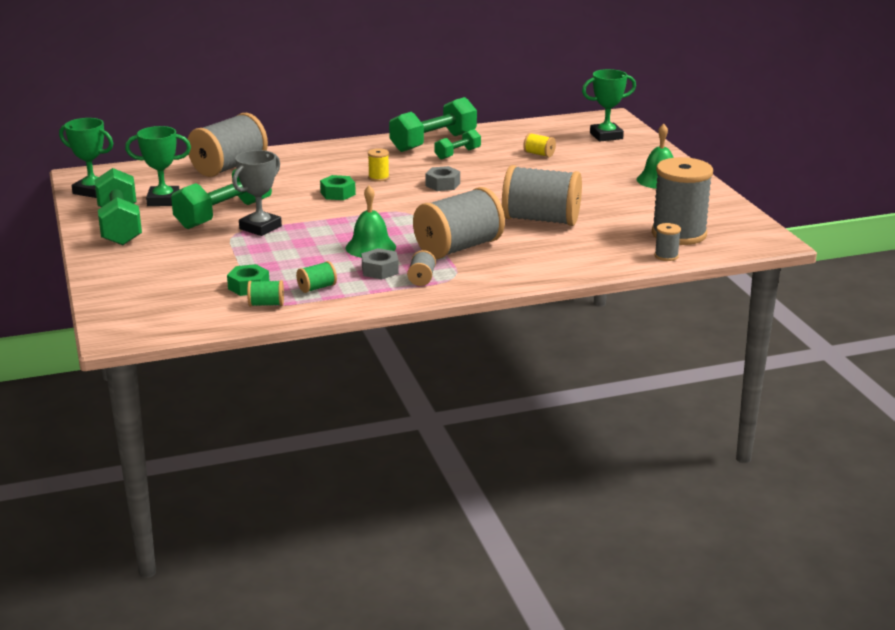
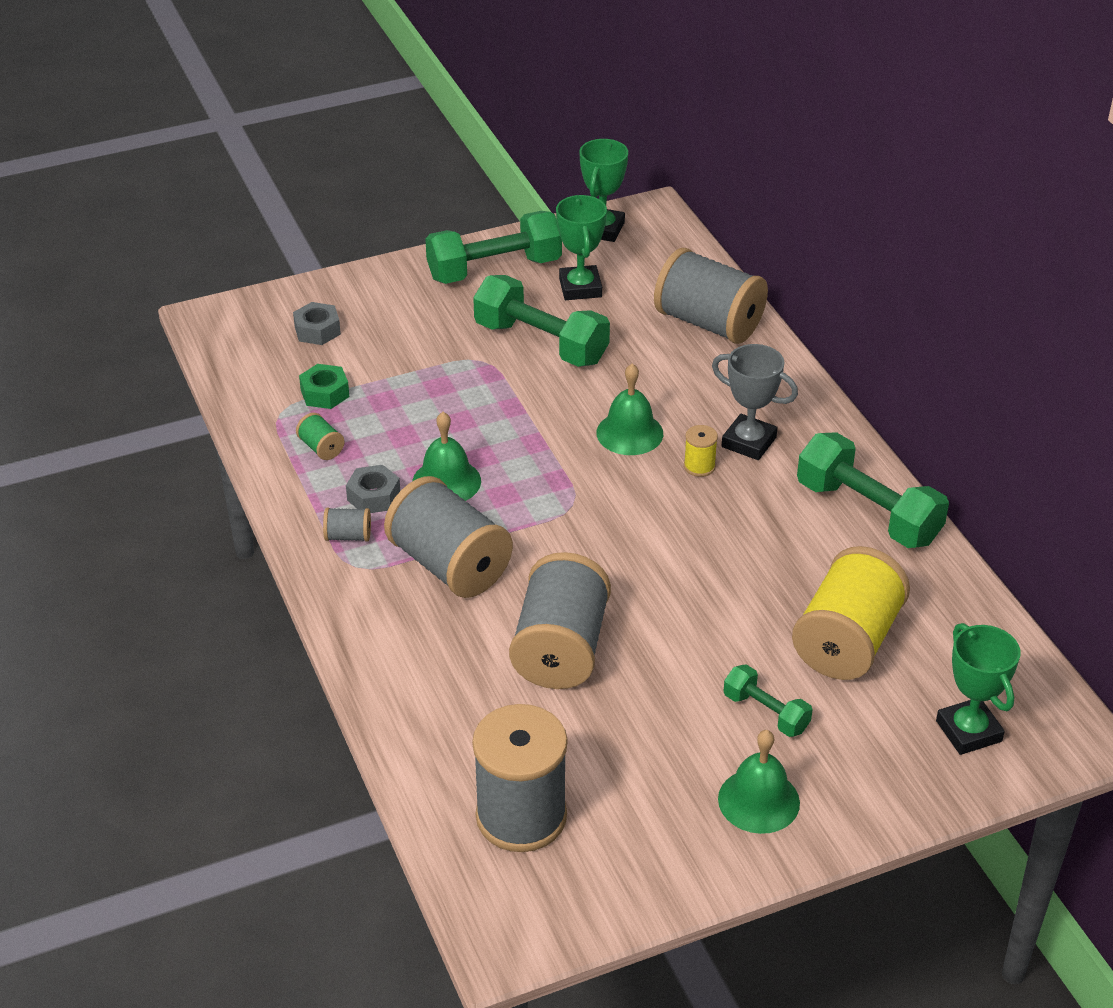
camera: 85 degrees right, 15 degrees up
grey trophy [232,150,282,236] -> grey trophy moved to [712,344,798,460]
green spool [247,280,284,306] -> none
green nut [320,175,356,200] -> green bell [596,364,663,455]
grey nut [425,166,460,191] -> grey nut moved to [293,302,341,345]
green dumbbell [434,129,481,160] -> green dumbbell moved to [724,664,813,737]
yellow spool [523,133,556,157] -> yellow spool [792,546,910,680], size x2.38
grey spool [655,223,681,261] -> none

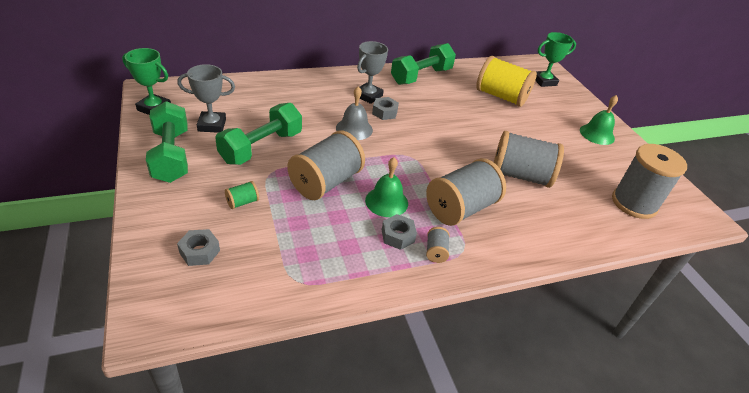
camera: 90 degrees left, 0 degrees up
green spool [296,413,345,460] -> green spool moved to [225,181,259,209]
green nut [299,364,349,409] -> none
green trophy [556,195,607,300] -> grey trophy [178,64,235,133]
green bell [596,364,663,455] -> grey bell [336,86,373,140]
grey spool [654,248,768,344] -> grey spool moved to [287,130,365,200]
yellow spool [684,425,718,477] -> grey nut [372,97,399,120]
green dumbbell [724,664,813,737] -> none

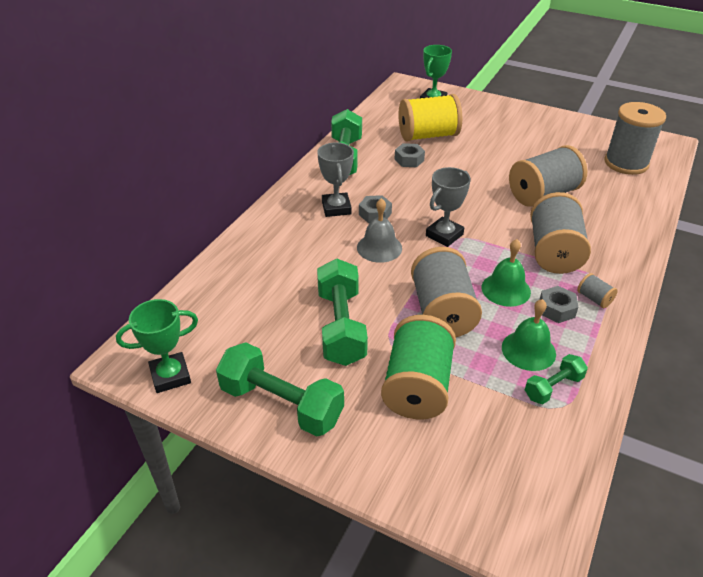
camera: 40 degrees left, 0 degrees up
grey nut [177,229,220,266] -> grey nut moved to [394,143,425,167]
grey trophy [178,64,235,133] -> grey trophy moved to [426,167,471,247]
green spool [225,181,259,209] -> green spool [381,315,456,419], size x2.38
green bell [580,95,618,145] -> green bell moved to [502,299,556,371]
none -> green dumbbell [525,354,588,404]

